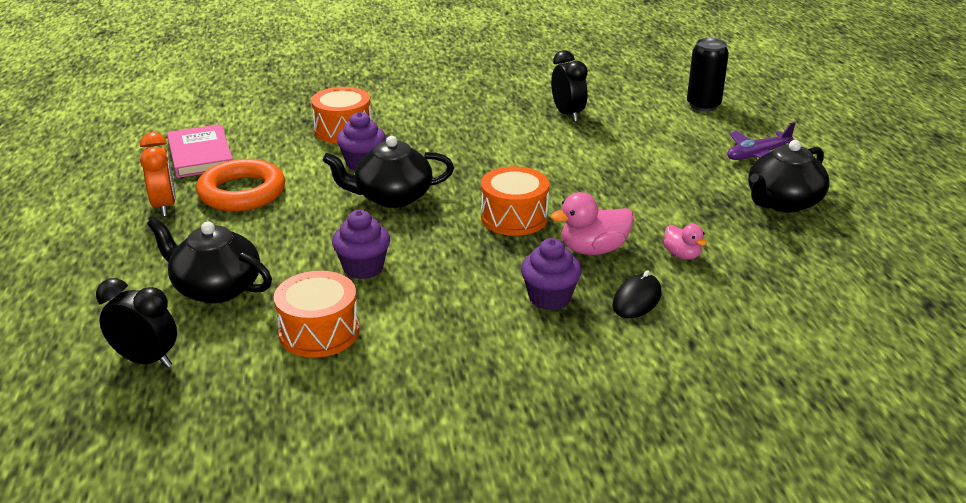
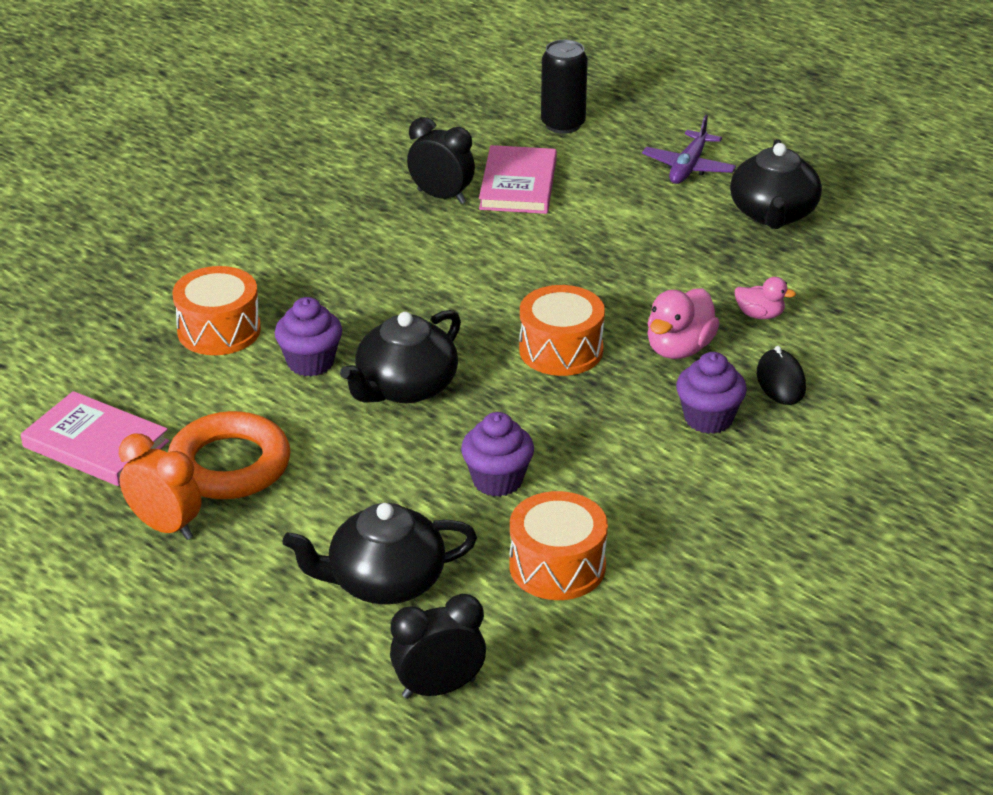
camera: 40 degrees left, 5 degrees up
none -> pink book [479,145,557,214]

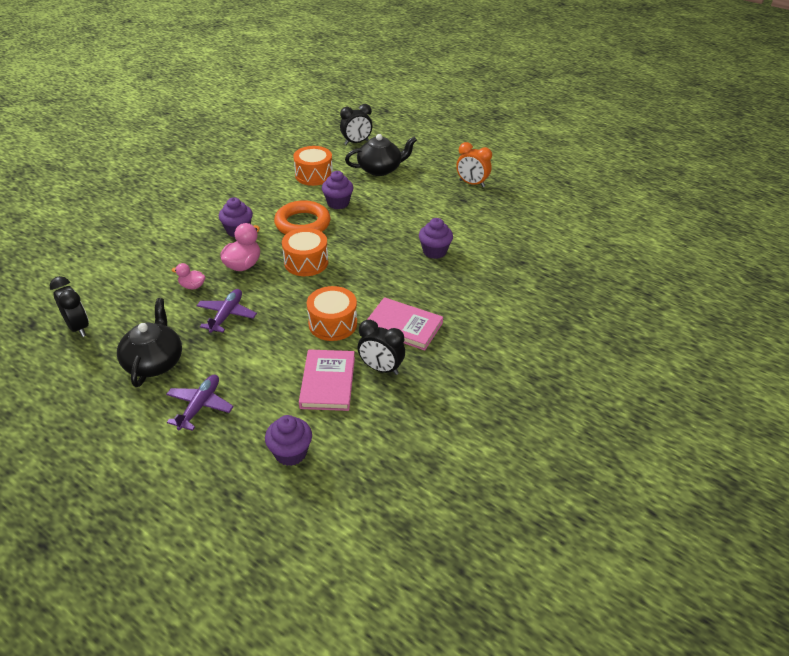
camera: 175 degrees right, 5 degrees up
pink book [21,391,169,486] -> pink book moved to [367,297,443,351]
orange ring [168,411,291,499] -> orange ring moved to [274,200,330,235]
orange drum [173,266,261,355] -> orange drum moved to [307,286,357,341]
black teapot [340,310,461,403] -> none
black can [541,40,588,134] -> purple cupcake [265,415,312,466]
black mouse [757,346,806,405] -> none
none -> black clock [50,276,89,337]
none -> purple plane [197,289,257,333]

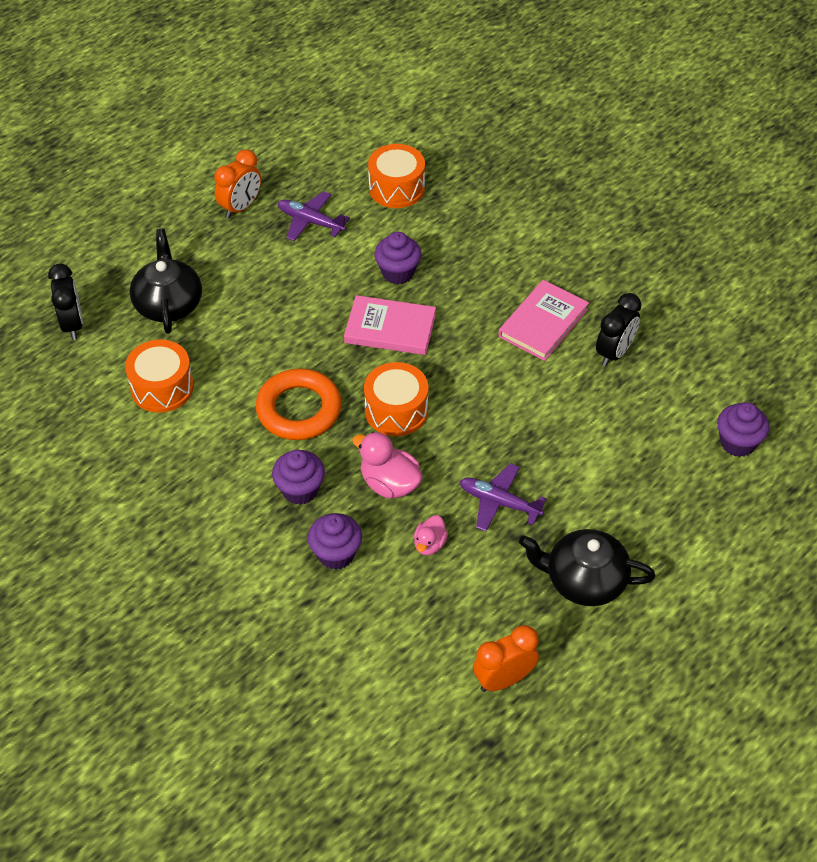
camera: 80 degrees left, 10 degrees up
black clock [50,276,89,337] -> orange clock [473,625,539,692]
purple plane [166,375,234,431] -> purple plane moved to [278,191,350,241]
pink book [299,349,355,411] -> pink book moved to [344,295,436,355]
orange drum [307,286,357,341] -> orange drum moved to [368,144,425,208]
purple cupcake [322,171,353,209] -> purple cupcake moved to [308,513,362,570]

